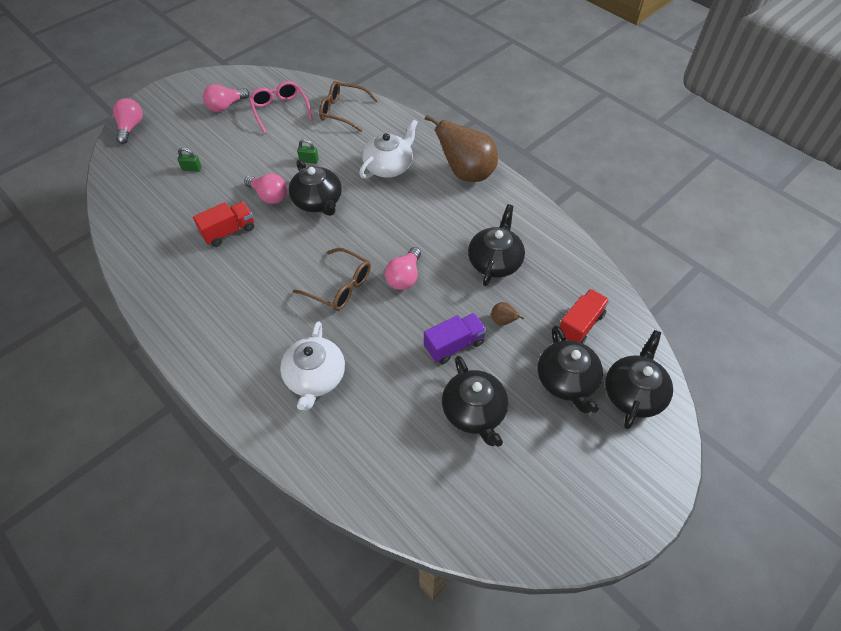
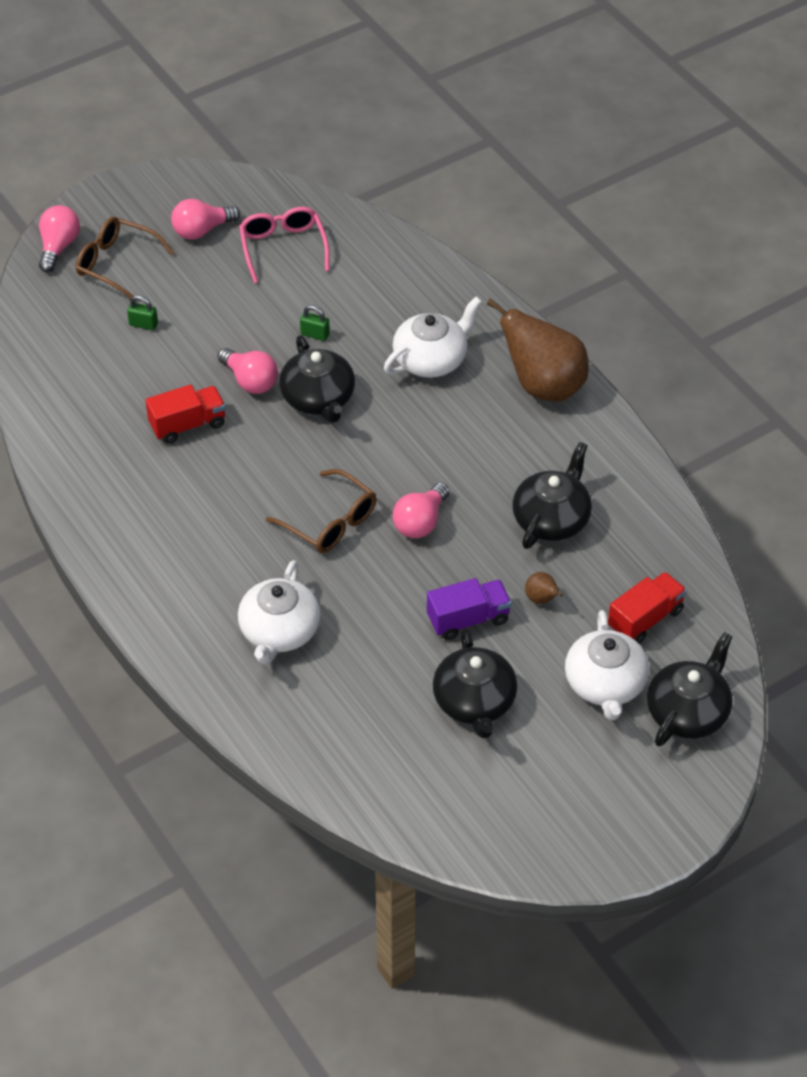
camera: 10 degrees right, 5 degrees down
brown glasses [319,81,378,132] -> brown glasses moved to [76,217,174,299]
black teapot [538,325,603,413] -> white teapot [565,610,649,720]

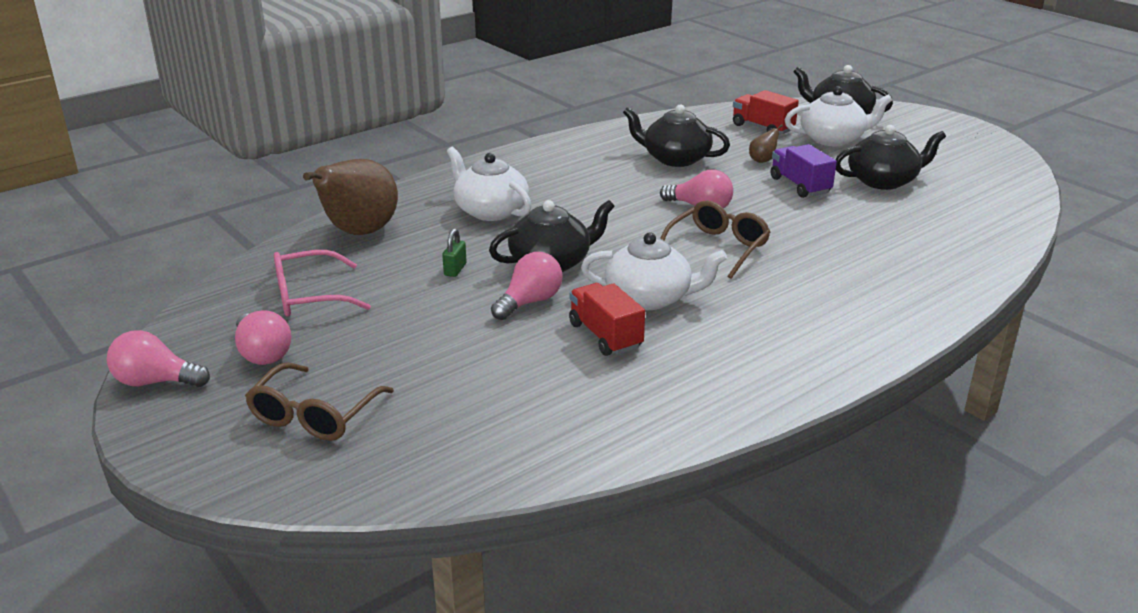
camera: 95 degrees left, 20 degrees down
pink light bulb [39,205,80,273] -> pink light bulb moved to [107,330,210,387]
green padlock [127,295,158,330] -> none
white teapot [238,560,320,665] -> white teapot moved to [581,232,727,310]
brown pear [486,299,589,402] -> brown pear moved to [303,159,398,235]

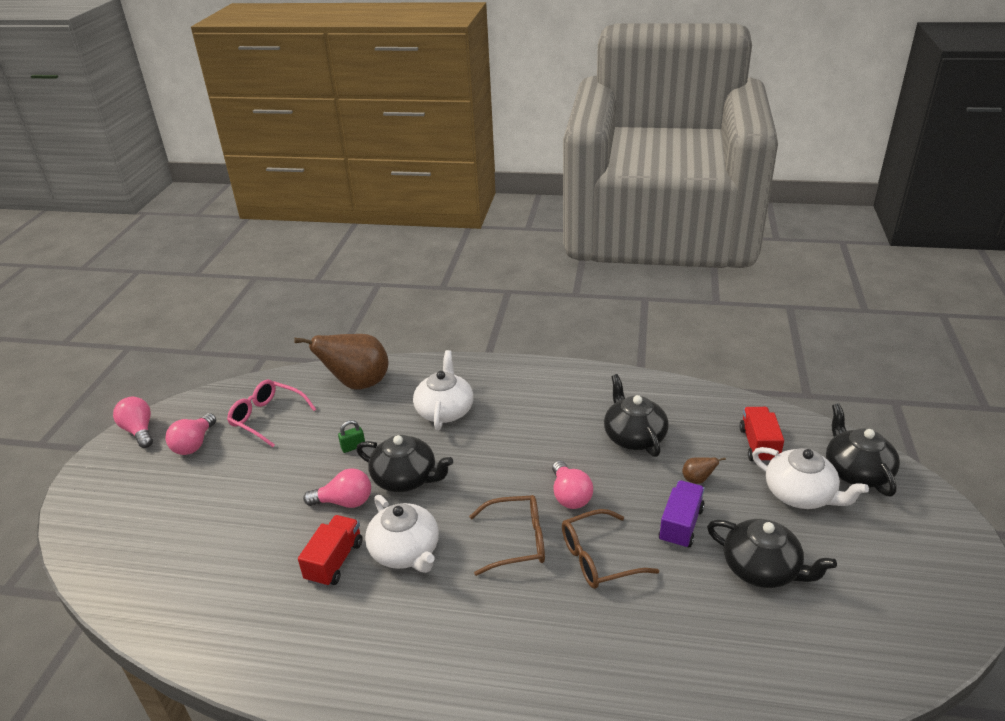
camera: 50 degrees right, 5 degrees up
brown glasses [245,362,394,441] -> brown glasses moved to [562,509,659,589]

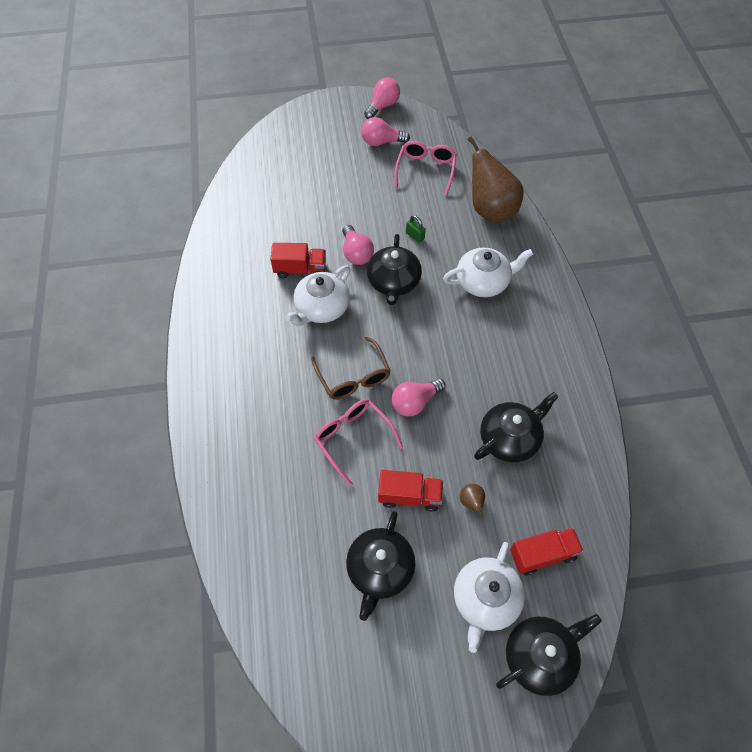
camera: 70 degrees right, 25 degrees up
brown glasses [562,509,659,589] -> pink glasses [314,399,403,486]
purple truck [658,480,705,549] -> red truck [378,470,443,512]

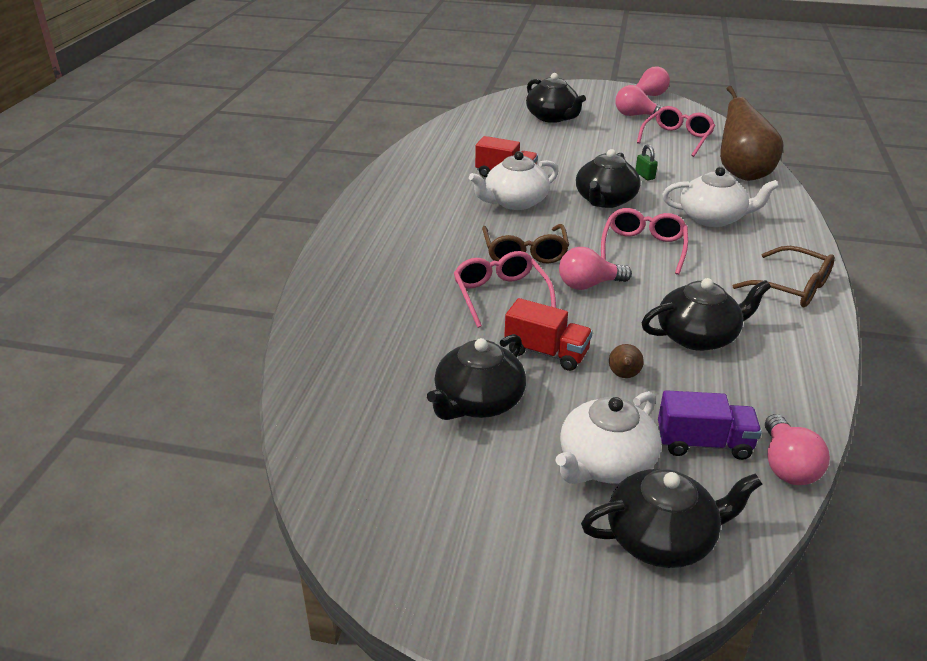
camera: 20 degrees right, 25 degrees down
pink light bulb [342,225,374,265] -> pink light bulb moved to [765,414,830,485]
red truck [510,528,584,576] -> purple truck [658,390,762,460]
none -> black teapot [526,73,586,123]
none -> pink glasses [601,208,688,275]
none -> brown glasses [733,246,835,307]

